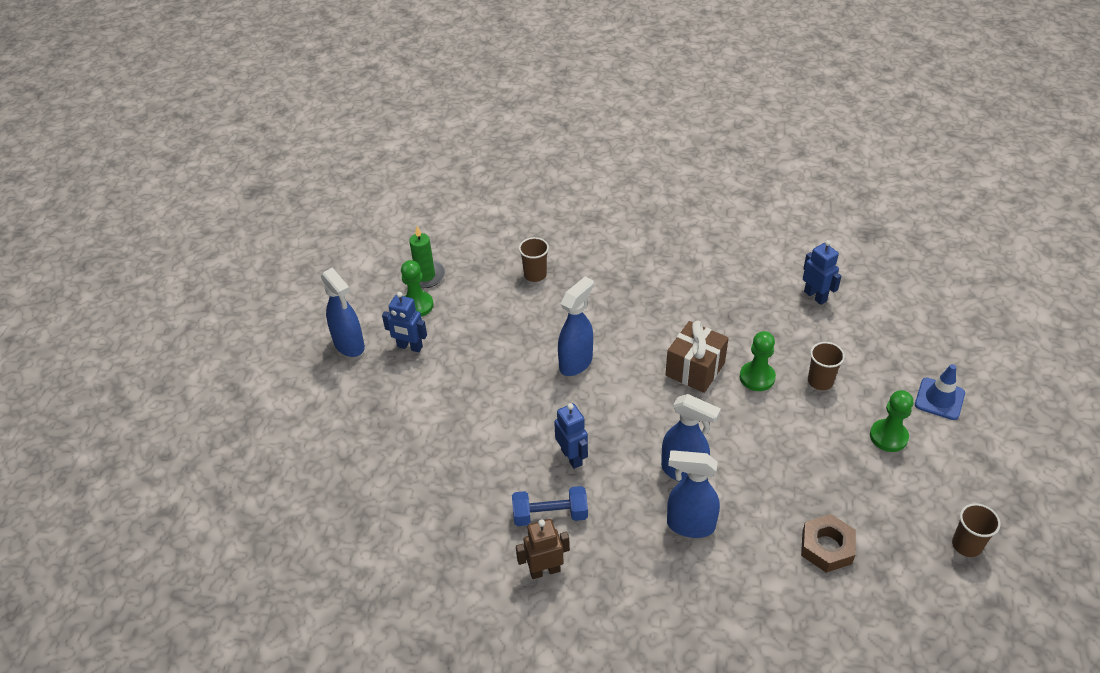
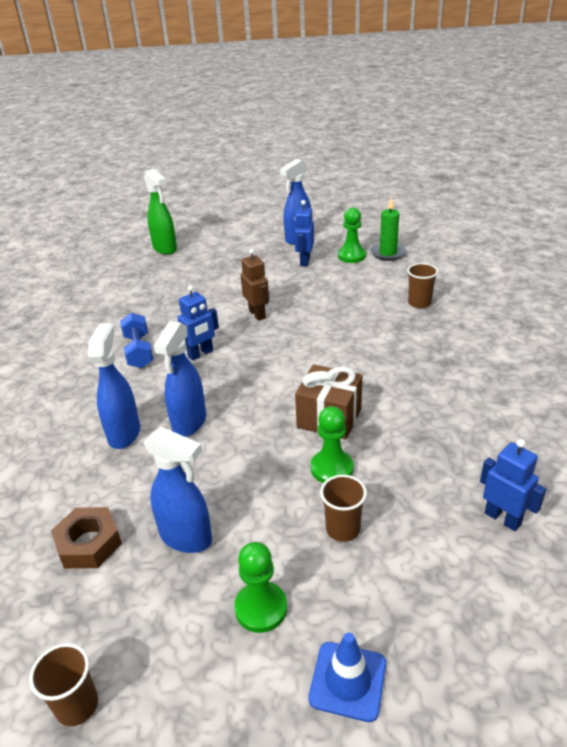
camera: 80 degrees right, 10 degrees down
brown robot [516,519,570,579] -> brown robot moved to [241,248,269,321]
blue spray bottle [558,277,594,376] -> blue spray bottle moved to [144,427,212,553]
blue robot [803,240,842,305] -> blue robot turned 90 degrees counterclockwise [480,439,546,531]
none -> green spray bottle [144,169,177,255]

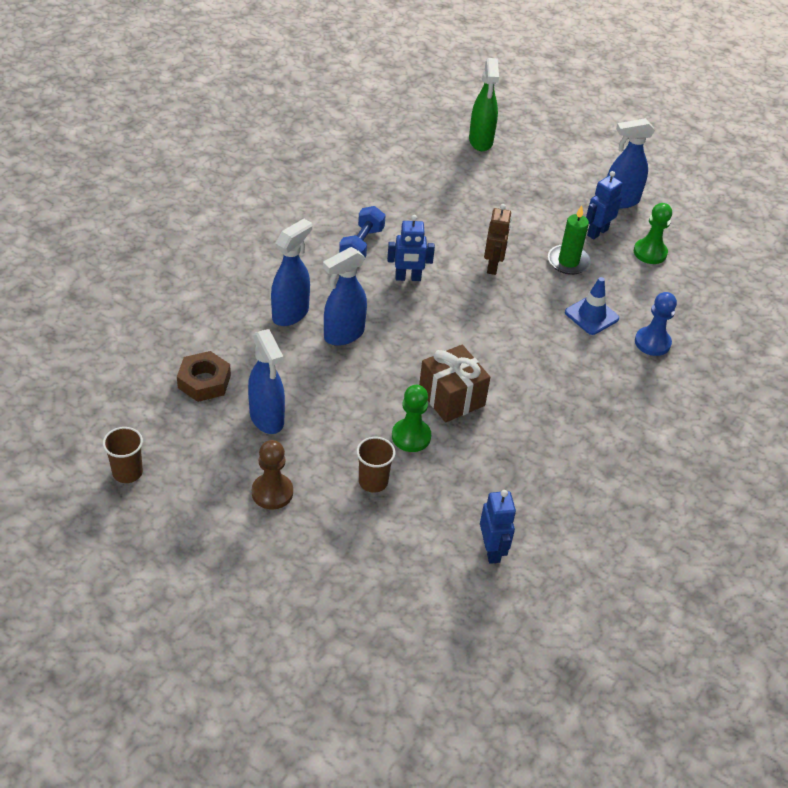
camera: 30 degrees right, 10 degrees up
green pawn [234,542,287,633] -> brown pawn [252,440,293,510]
blue traffic cone [308,632,386,722] -> blue traffic cone moved to [565,277,619,335]
green candle [370,197,406,261] -> green candle moved to [548,205,591,275]
brown cup [407,263,438,308] -> blue pawn [635,292,677,356]

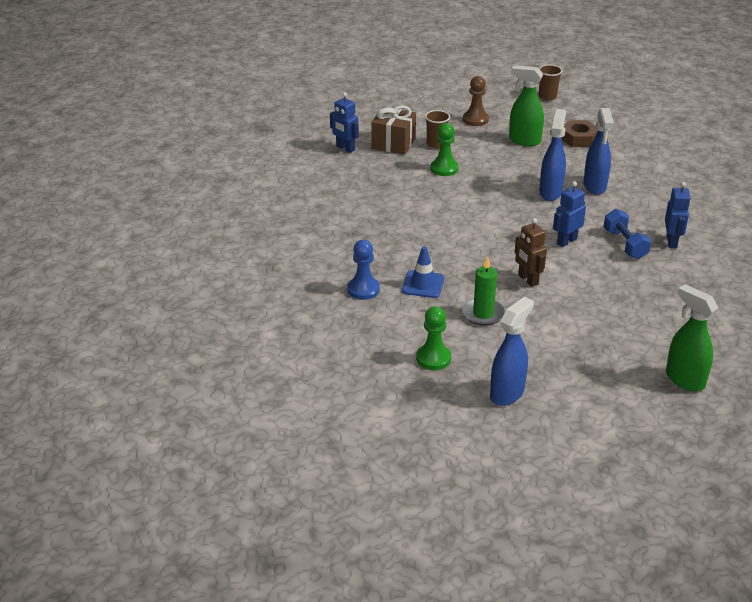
camera: 145 degrees right, 10 degrees down
blue spray bottle [248,329,285,434] -> green spray bottle [509,65,544,146]
brown gift [419,345,490,422] -> brown gift moved to [372,105,416,155]
blue robot [586,171,622,240] -> blue robot moved to [665,182,691,248]

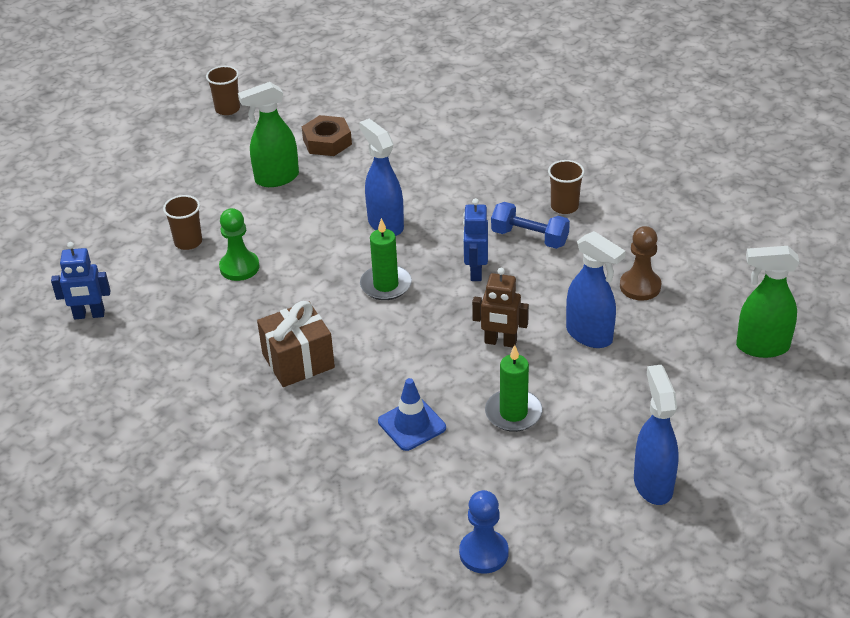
camera: 45 degrees left, 5 degrees up
blue pawn [348,240,380,300] -> blue pawn moved to [459,490,509,574]
brown gift [372,105,416,155] -> brown gift moved to [257,301,335,387]
green pawn [416,306,451,370] -> none
brown pawn [463,76,489,126] -> brown pawn moved to [620,226,661,300]
blue spray bottle [583,108,614,195] -> blue spray bottle moved to [566,231,626,348]
blue robot [665,182,691,248] -> brown cup [548,160,584,214]
none -> green candle [360,218,412,300]

